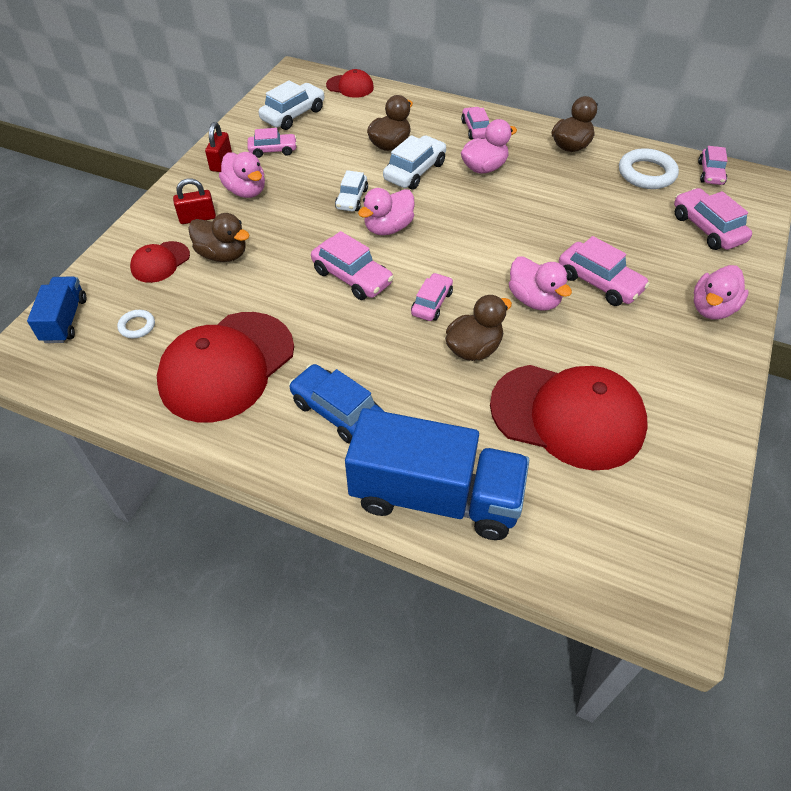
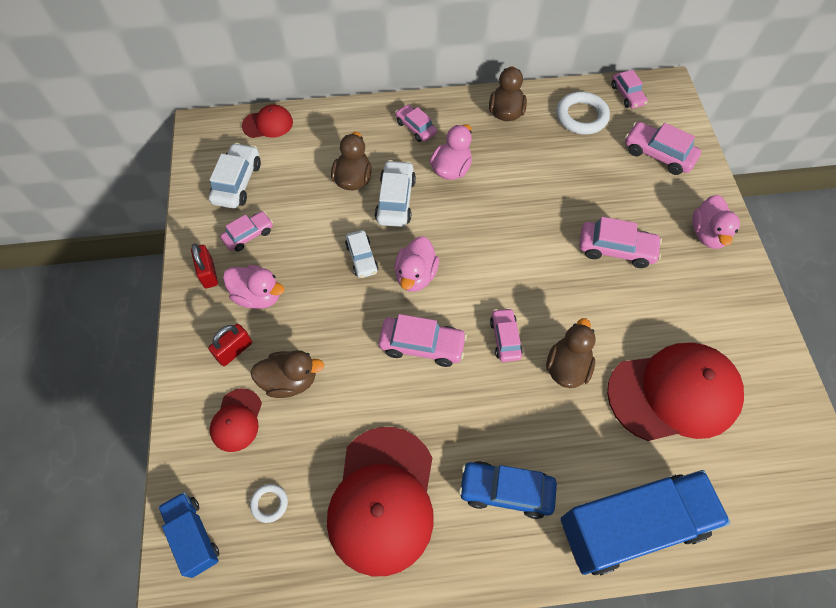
camera: 30 degrees left, 10 degrees up
pink duck [509,256,572,310] -> none

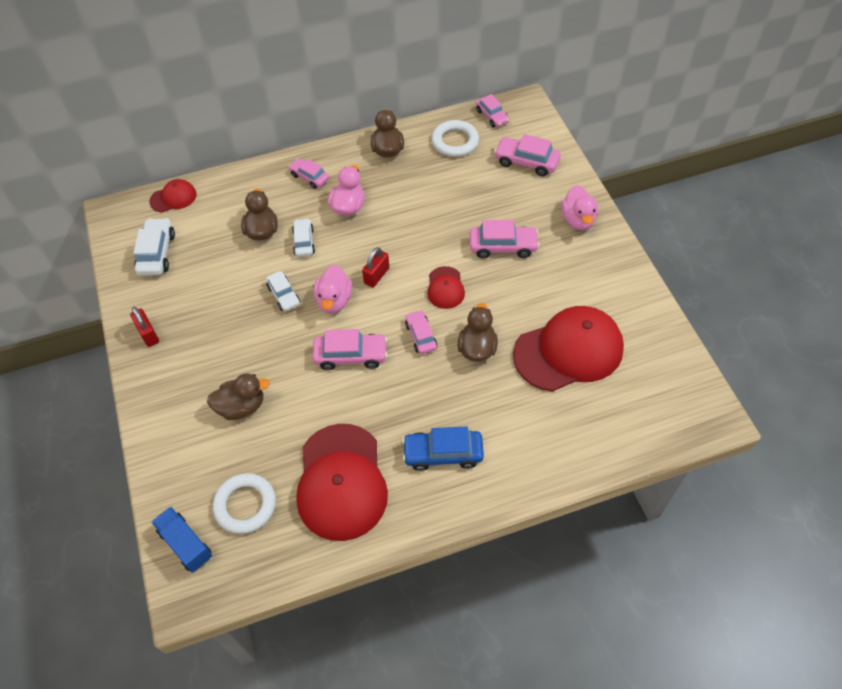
camera: 10 degrees left, 5 degrees down
red padlock [208,324,252,366] -> red padlock moved to [362,247,389,287]
red cap [210,389,262,452] -> red cap moved to [427,266,465,309]
pink car [220,211,273,252] -> none
pink duck [223,265,285,309] -> none
white ring [250,484,288,523] -> white ring [213,473,276,534], size x1.93
white car [375,160,416,227] -> white car [292,218,315,257], size x0.66
blue truck [561,470,731,576] -> none

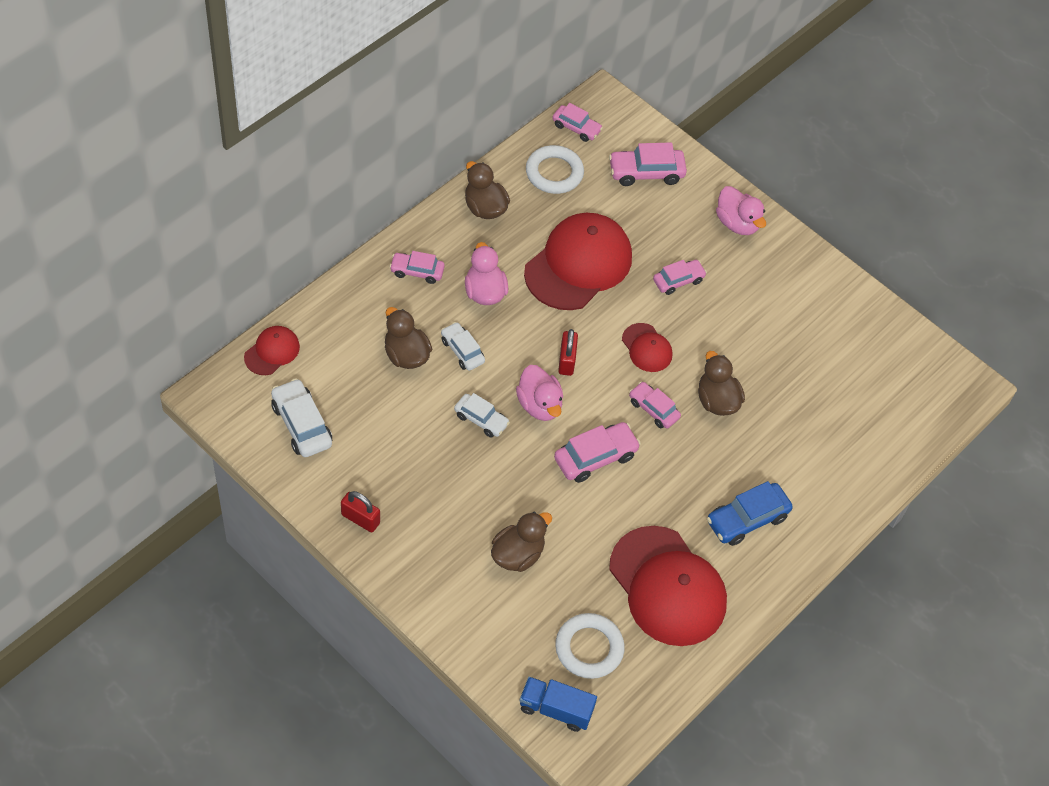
camera: 35 degrees left, 0 degrees up
pink car [470,220,539,259] -> pink car [653,260,707,295], size x0.66
red cap [513,306,624,392] -> red cap moved to [524,213,632,310]

